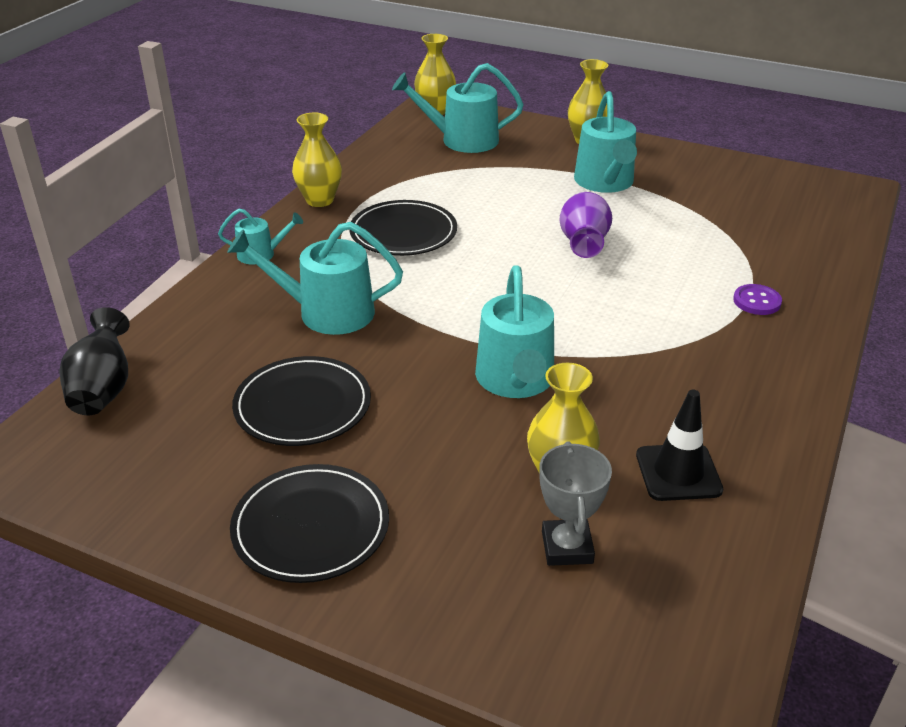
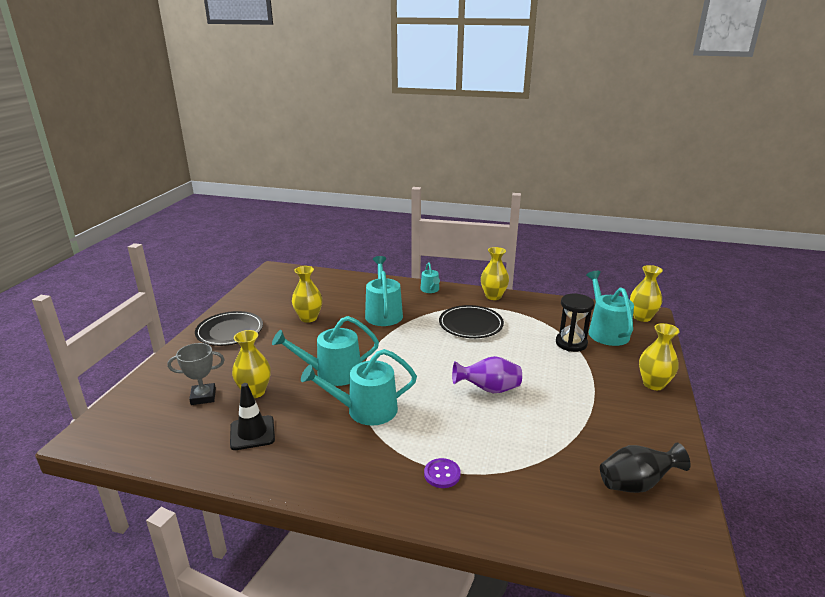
camera: 80 degrees right, 10 degrees down
black vase [59,307,130,415] -> black vase moved to [600,443,690,493]
black plate [232,356,371,446] -> yellow vase [292,266,322,323]
turquoise watering can [574,91,637,193] -> turquoise watering can moved to [301,349,417,426]
none -> black hourglass [556,294,594,352]

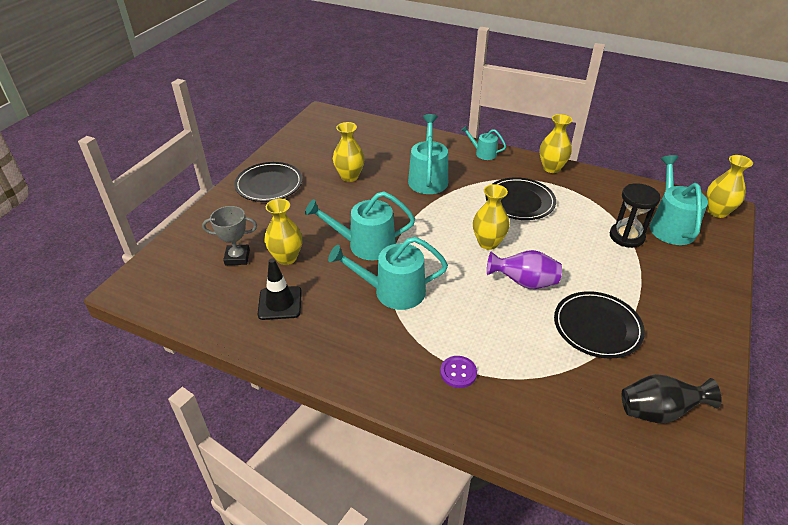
camera: 10 degrees right, 15 degrees up
turquoise watering can [420,262,440,293] -> turquoise watering can turned 120 degrees clockwise [461,125,506,160]
yellow vase [639,323,680,390] -> yellow vase moved to [473,184,510,250]
none -> black plate [554,291,645,359]

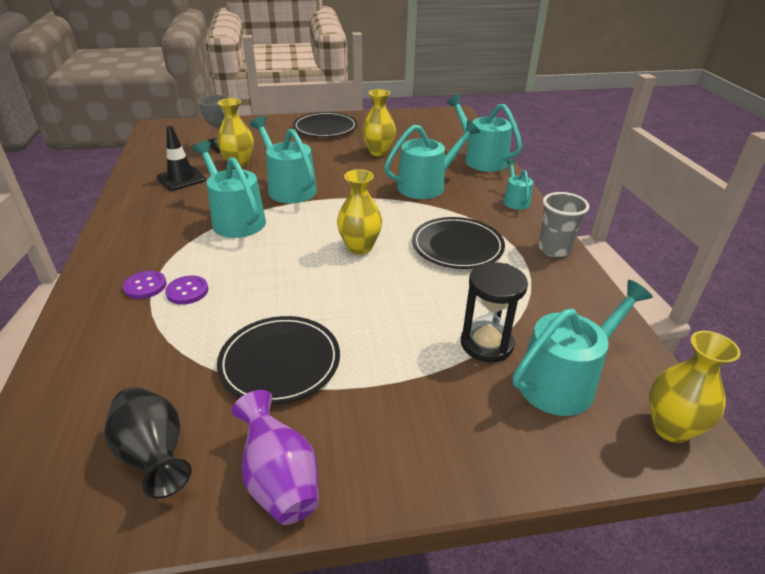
camera: 55 degrees right, 5 degrees down
purple vase [487,250,562,289] -> purple vase moved to [232,390,319,525]
yellow vase [540,114,572,173] -> grey cup [538,192,589,257]
none -> purple button [165,276,208,305]
none -> turquoise watering can [447,94,522,172]

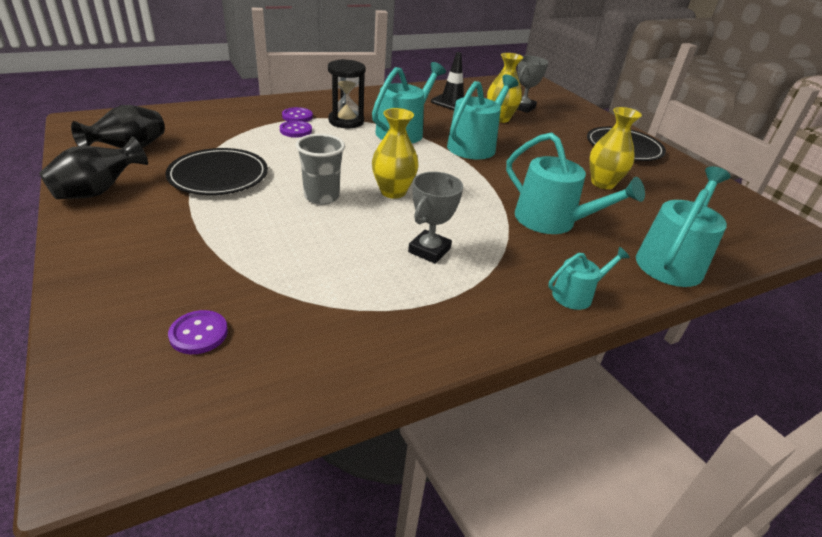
camera: 70 degrees right, 0 degrees up
purple vase [232,390,319,525] -> black vase [39,136,148,199]
black plate [412,217,505,269] -> grey trophy [408,172,463,264]
black hourglass [461,262,528,362] -> black hourglass moved to [328,59,366,128]
turquoise watering can [513,280,653,416] -> purple button [168,310,228,354]
grey cup [538,192,589,257] -> grey cup moved to [296,134,345,205]
yellow vase [649,331,740,443] -> none

